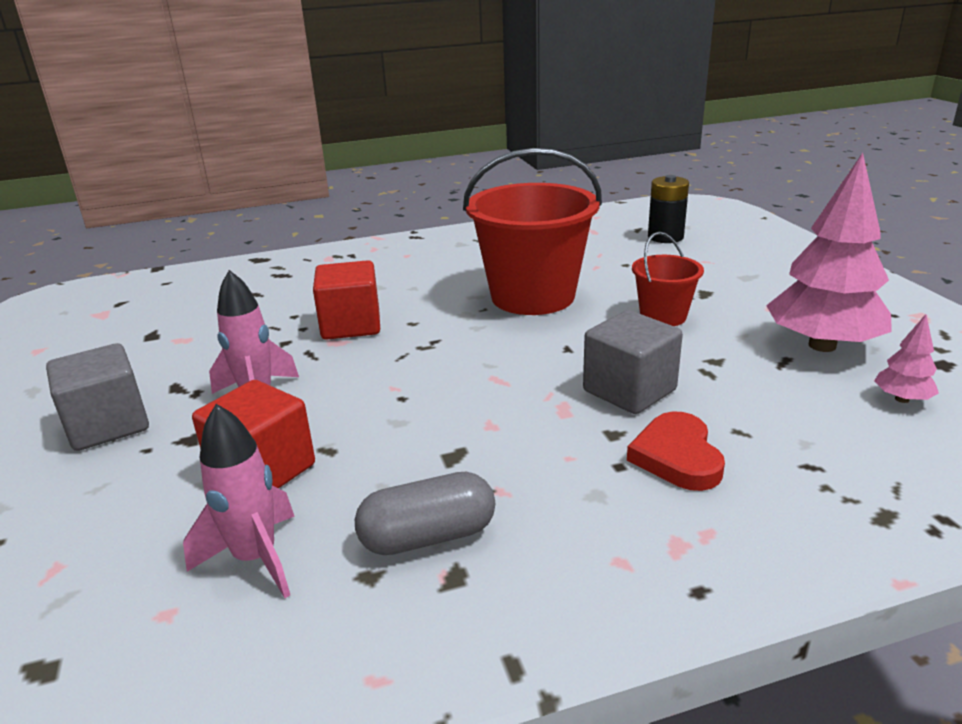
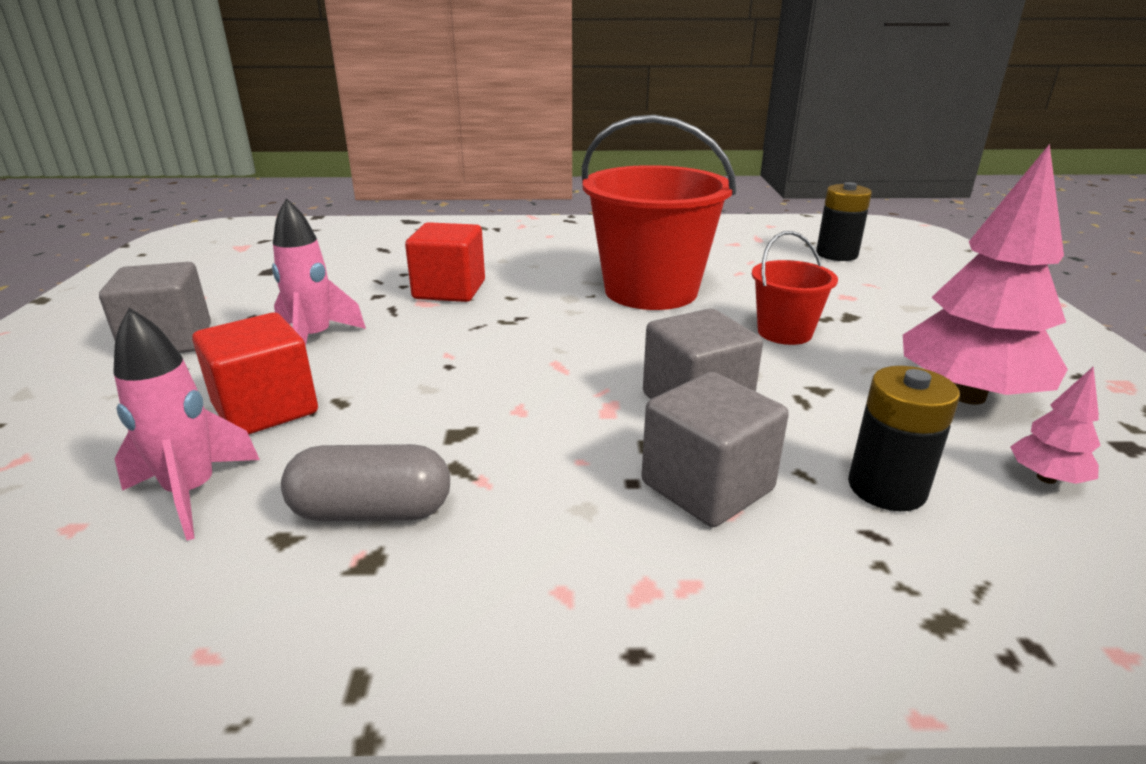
camera: 15 degrees right, 0 degrees up
red heart [627,412,725,491] -> grey cube [641,372,789,527]
none -> black battery [848,366,960,511]

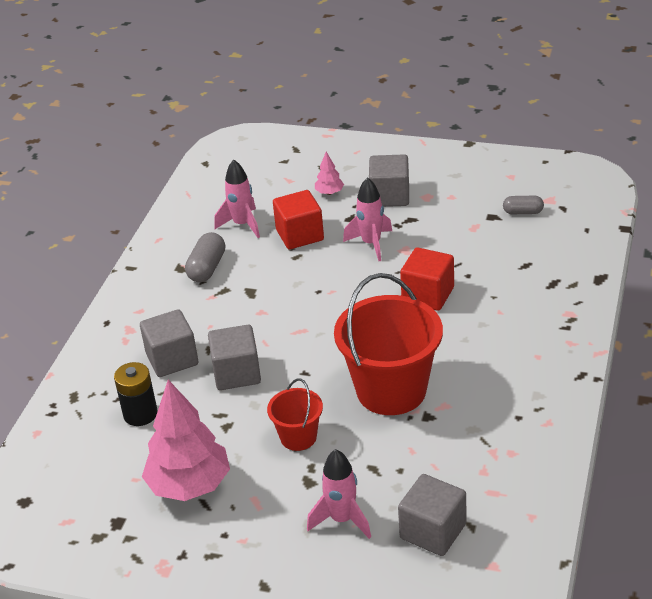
camera: 110 degrees right, 10 degrees up
black battery [816,182,872,261] -> grey cube [398,474,466,556]
pink tree [1010,366,1101,484] -> pink tree moved to [315,152,344,195]
none -> pink rocket [307,449,371,539]
none -> grey capsule [503,196,544,214]

